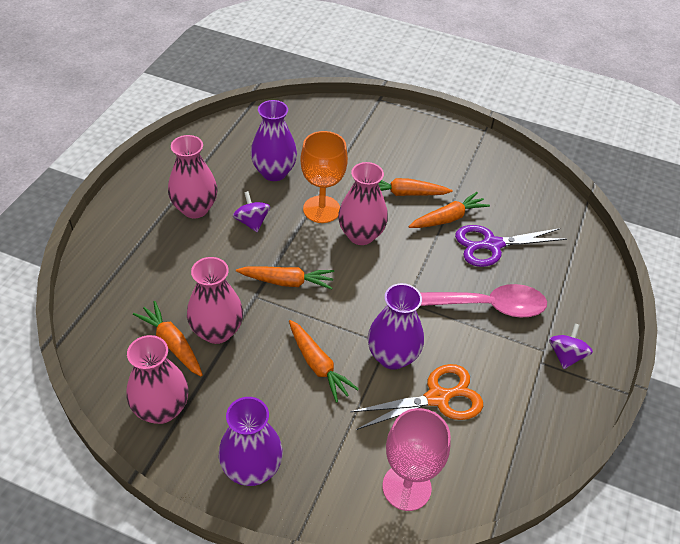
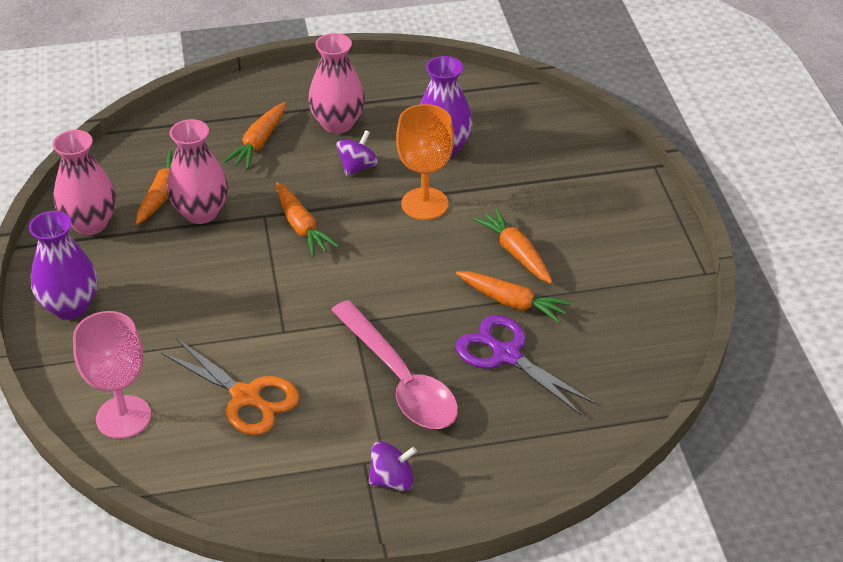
camera: 60 degrees right, 5 degrees down
orange carrot [289,320,359,403] -> orange carrot moved to [223,102,286,169]
pink vase [338,162,388,245] -> none
purple vase [368,283,424,370] -> none

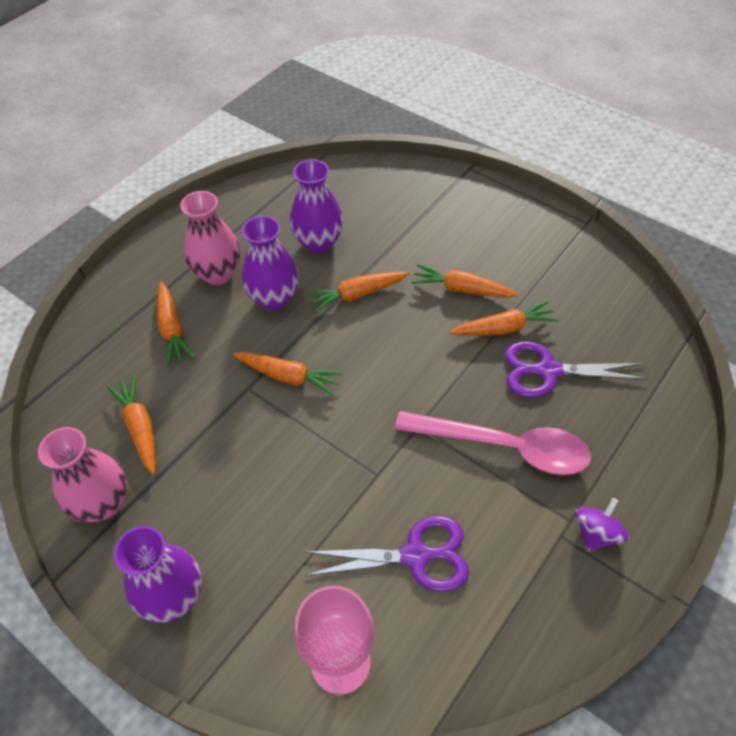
camera: 40 degrees left, 10 degrees up
orange scissors [161,338,300,435] -> purple scissors [304,516,469,592]
pink vase [167,119,228,224] -> none
purple spinning top [336,130,379,176] -> purple vase [242,216,299,310]
orange goblet [396,104,454,220] -> orange carrot [306,271,409,314]

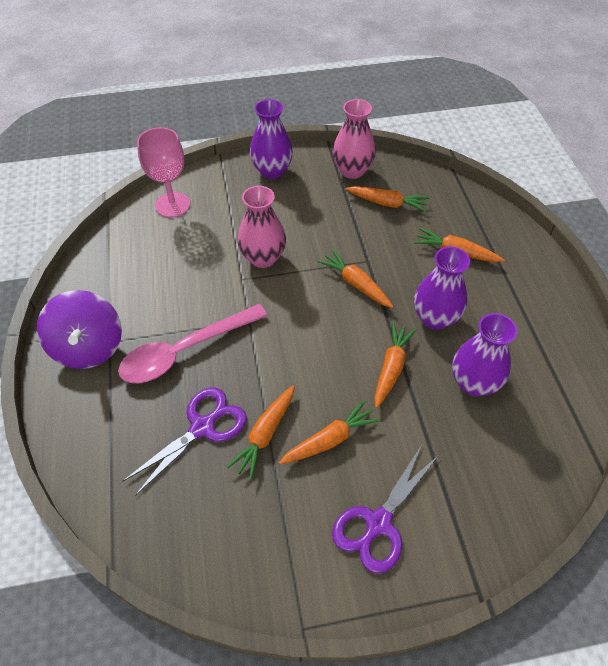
camera: 130 degrees right, 0 degrees up
pink vase [180,191,240,285] -> pink vase moved to [238,186,286,268]
orange carrot [233,352,343,396] -> orange carrot turned 75 degrees clockwise [317,249,394,308]
purple scissors [304,516,469,592] -> purple scissors moved to [332,445,439,574]
purple spinning top [576,498,629,552] -> purple spinning top [37,290,122,369], size x1.87

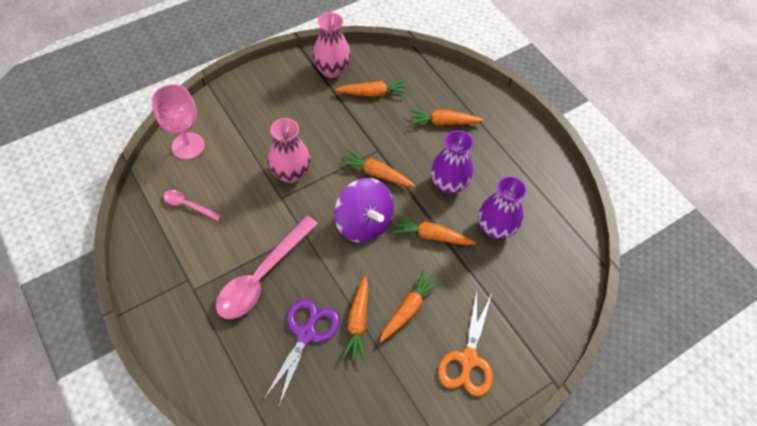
camera: 25 degrees left, 5 degrees up
purple spinning top [37,290,122,369] -> purple spinning top moved to [334,178,394,243]
purple vase [250,99,293,179] -> none
purple scissors [332,445,439,574] -> orange scissors [438,290,493,396]
orange carrot [374,322,417,408] -> orange carrot turned 75 degrees counterclockwise [393,215,476,245]
none -> pink spoon [163,190,222,221]

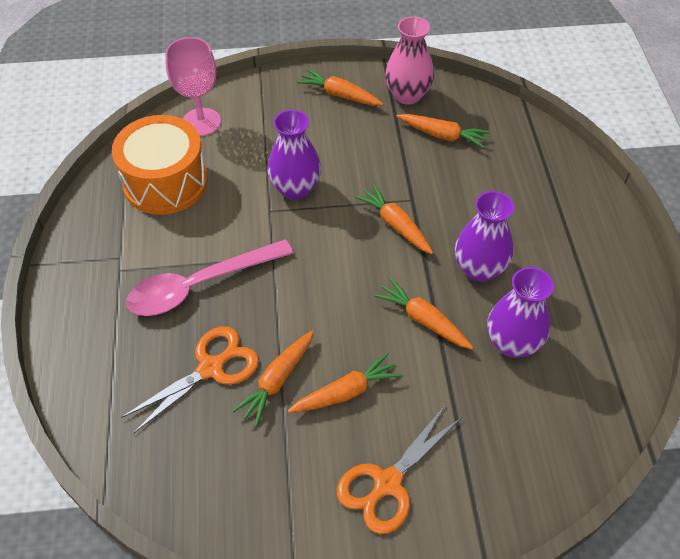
camera: 30 degrees right, 5 degrees down
pink spoon [163,190,222,221] -> orange drum [112,115,208,215]
purple scissors [264,299,340,406] -> orange scissors [121,326,259,434]
pink vase [268,118,311,183] -> purple vase [267,110,321,200]
purple spinning top [334,178,394,243] -> none
orange carrot [409,110,484,125] -> orange carrot moved to [297,69,383,106]

